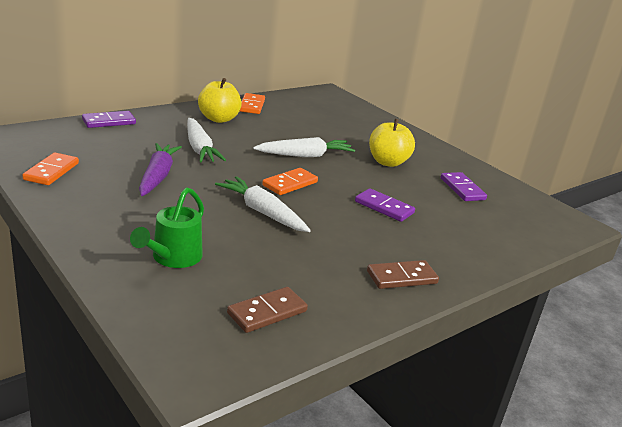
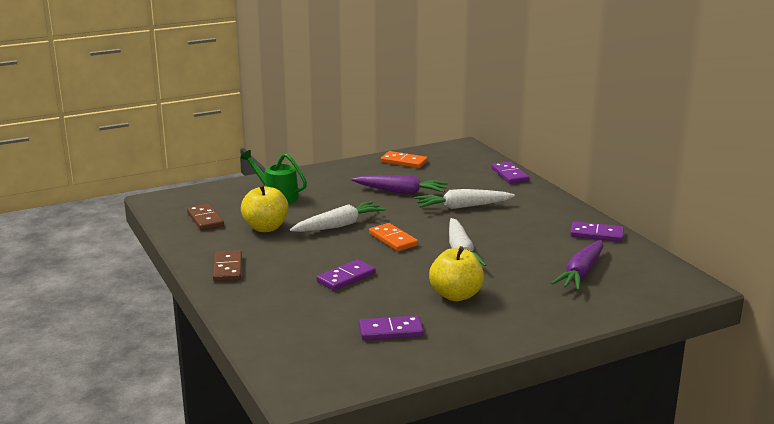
camera: 105 degrees right, 5 degrees down
yellow apple [198,78,242,123] -> yellow apple moved to [241,184,289,232]
orange domino [240,93,265,114] -> purple domino [570,222,624,242]
none -> purple carrot [551,240,603,290]

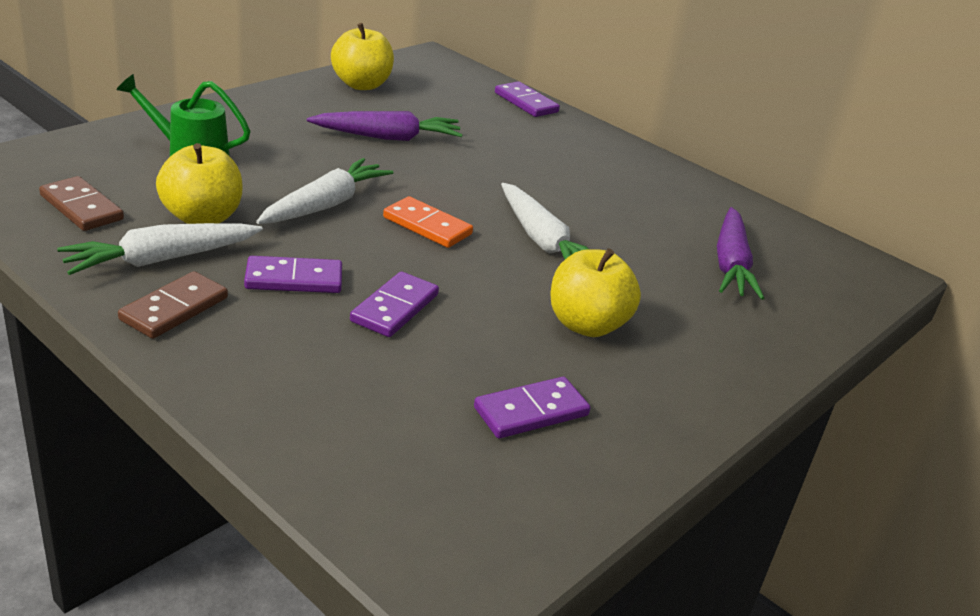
camera: 25 degrees left, 10 degrees up
brown domino [213,250,242,281] -> brown domino turned 60 degrees clockwise [118,271,228,339]
orange domino [381,151,428,168] -> yellow apple [331,23,394,90]
white carrot [415,189,515,209] -> white carrot moved to [57,223,263,275]
purple domino [570,222,624,242] -> purple domino moved to [244,256,342,293]

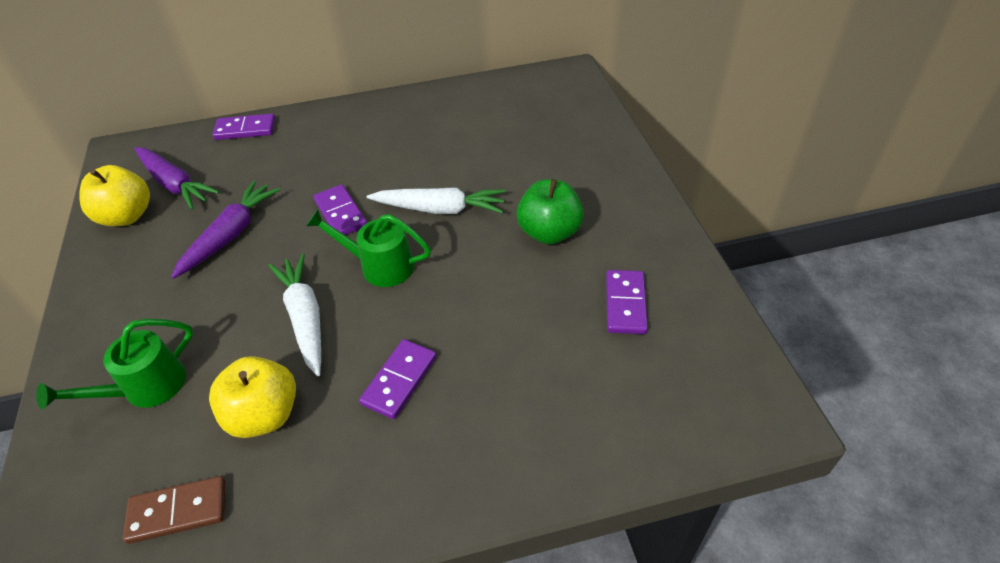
camera: 50 degrees left, 15 degrees up
white carrot [57,223,263,275] -> none
brown domino [118,271,228,339] -> none
purple domino [350,271,439,337] -> purple domino moved to [313,184,367,235]
orange domino [383,196,473,248] -> green watering can [306,209,431,287]
yellow apple [550,248,641,337] -> green apple [517,179,584,245]
purple carrot [717,207,764,300] -> purple carrot moved to [134,147,219,210]

